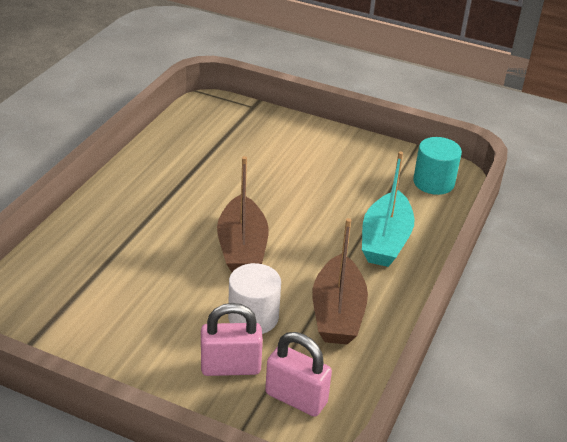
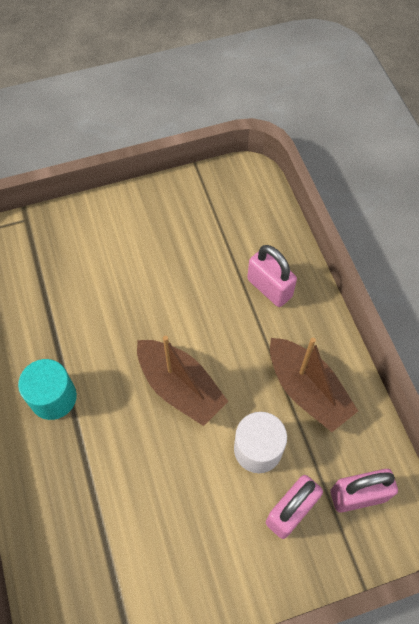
camera: 40 degrees left, 25 degrees up
turquoise boat [362,151,415,267] -> pink padlock [247,245,297,307]
turquoise cylinder [413,137,462,195] -> turquoise cylinder moved to [18,359,77,420]

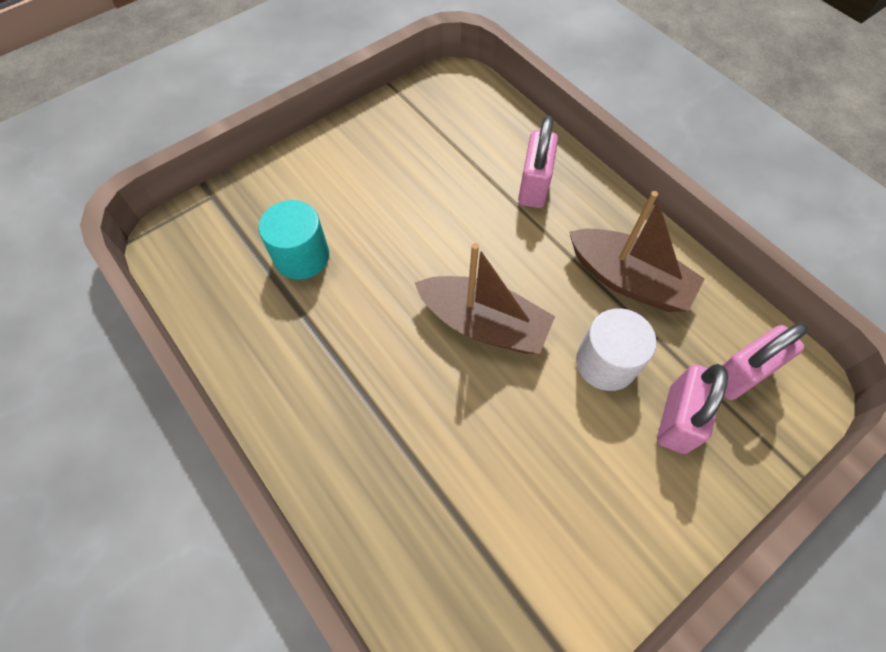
camera: 20 degrees left, 0 degrees up
turquoise cylinder [18,359,77,420] -> turquoise cylinder moved to [259,200,329,280]
pink padlock [247,245,297,307] -> pink padlock turned 75 degrees clockwise [518,115,558,208]

